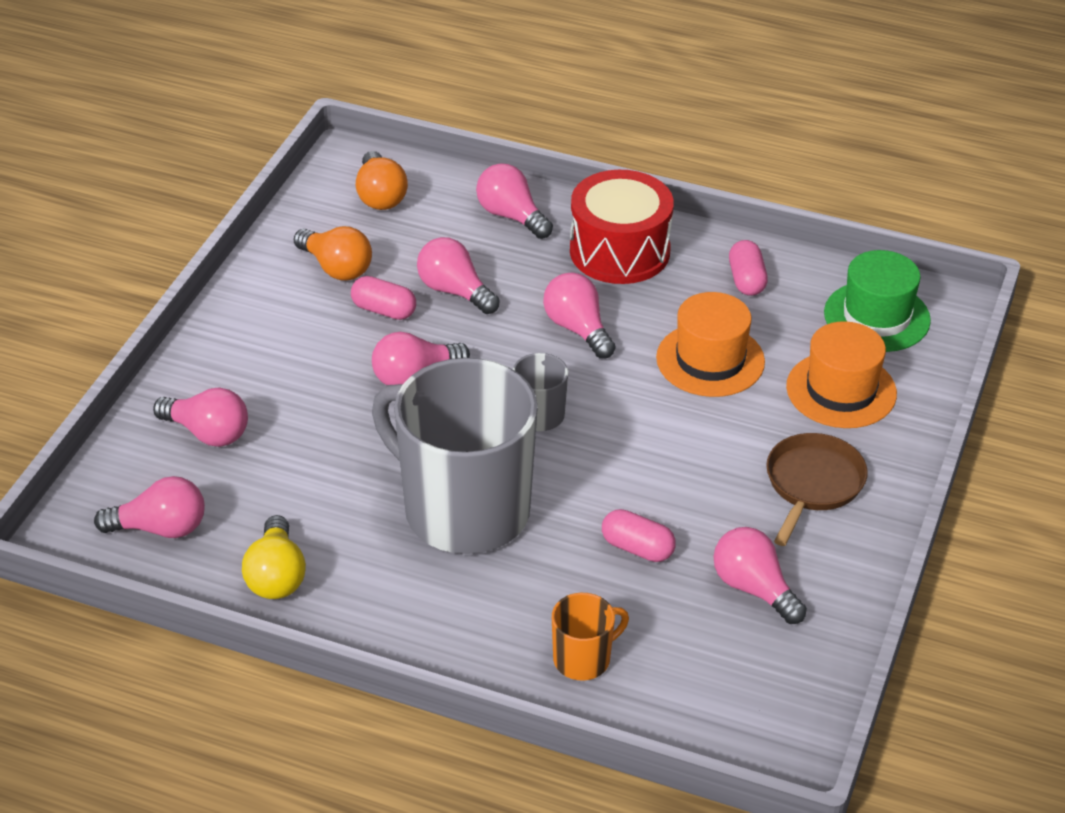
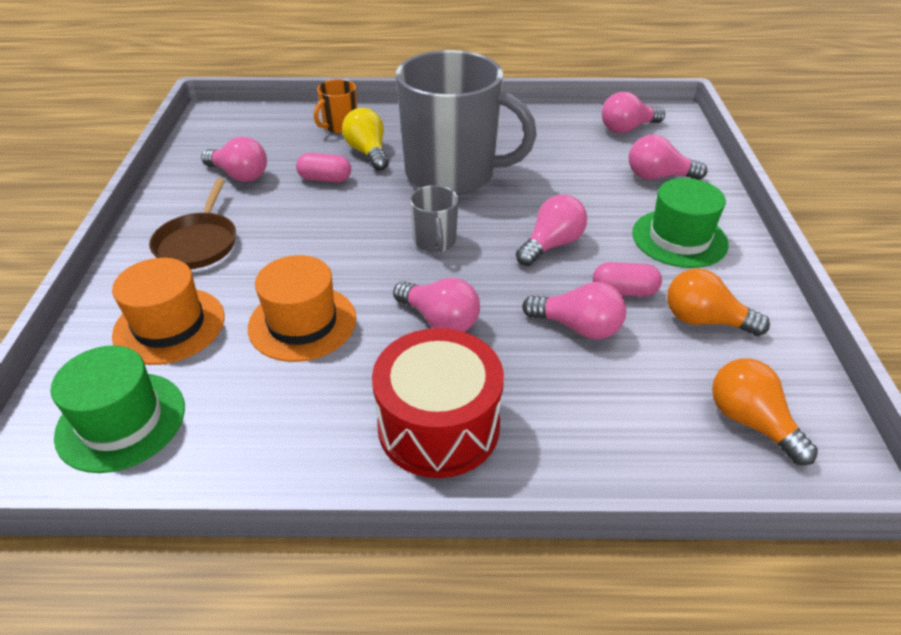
camera: 160 degrees right, 0 degrees up
yellow light bulb [242,515,306,599] -> yellow light bulb moved to [342,108,389,171]
pink light bulb [476,163,553,239] -> none
pink capsule [729,240,768,296] -> none
none -> green hat [632,178,729,268]

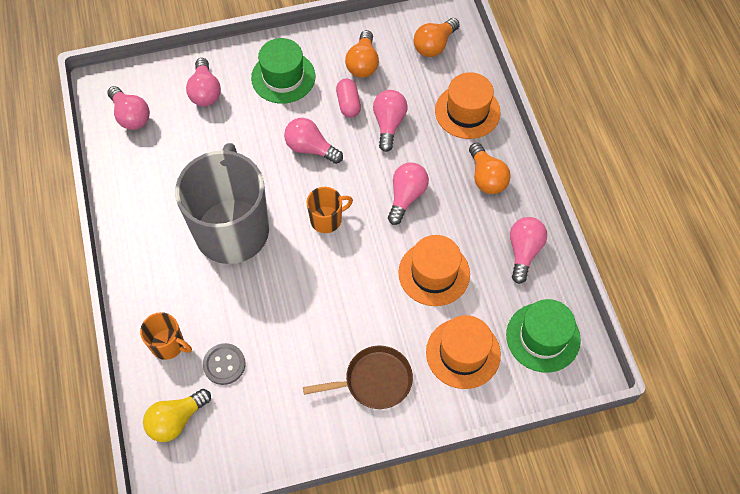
camera: 105 degrees left, 20 degrees up
pink light bulb [201,137,267,182] -> pink light bulb moved to [510,217,547,284]
pink capsule [296,153,351,183] -> none
yellow light bulb [342,108,389,171] -> yellow light bulb moved to [143,389,211,442]
red drum [372,328,504,478] -> orange light bulb [469,143,511,194]
grey mug [410,185,458,253] -> orange mug [307,187,353,233]
none -> grey button [203,343,245,385]
none -> orange hat [435,72,501,139]

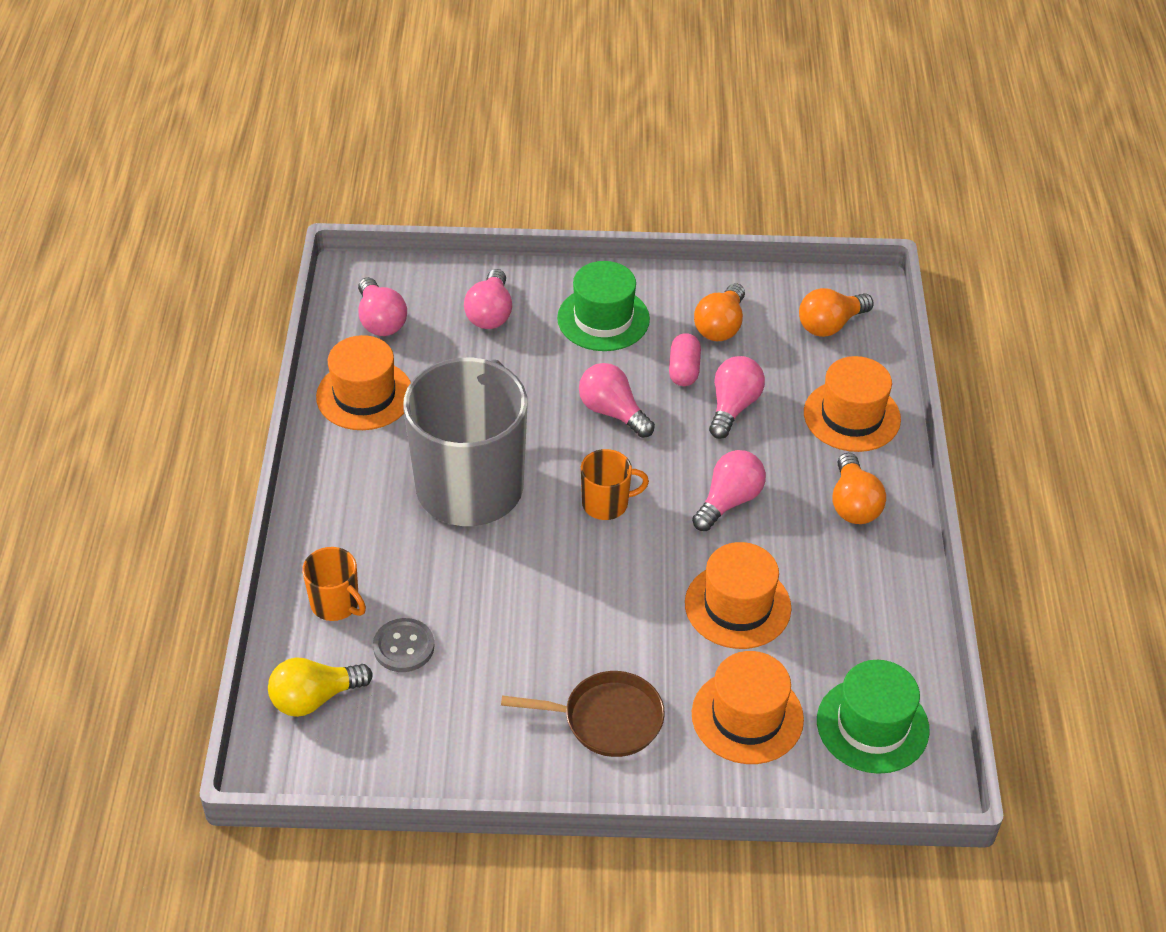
camera: 15 degrees right, 15 degrees down
pink light bulb [510,217,547,284] -> none
none -> orange hat [316,335,411,430]

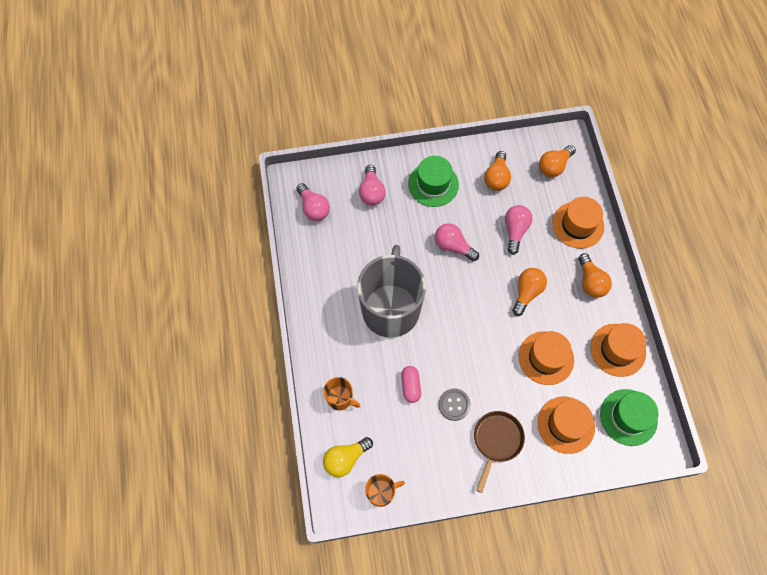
camera: 10 degrees left, 20 degrees up
orange hat [316,335,411,430] -> orange hat moved to [591,323,646,377]
grey button [373,618,434,672] -> grey button moved to [439,389,471,421]
brown pan [501,671,665,757] -> brown pan turned 60 degrees counterclockwise [474,411,525,493]
orange mug [581,449,649,520] -> orange mug moved to [365,474,405,507]
pink capsule [669,333,701,386] -> pink capsule moved to [401,366,421,403]
pink light bulb [692,450,766,531] -> orange light bulb [512,268,547,316]

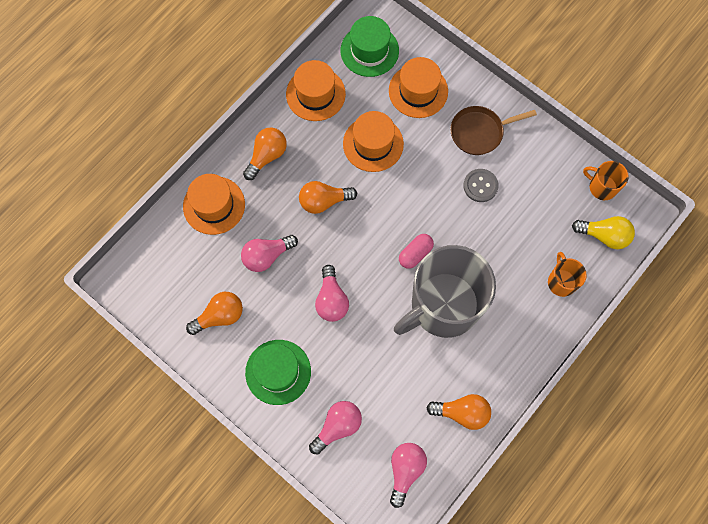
camera: 130 degrees left, 5 degrees up
pink capsule [401,366,421,403] -> pink capsule moved to [399,234,434,269]
orange light bulb [539,145,576,177] -> orange light bulb moved to [427,394,491,430]

